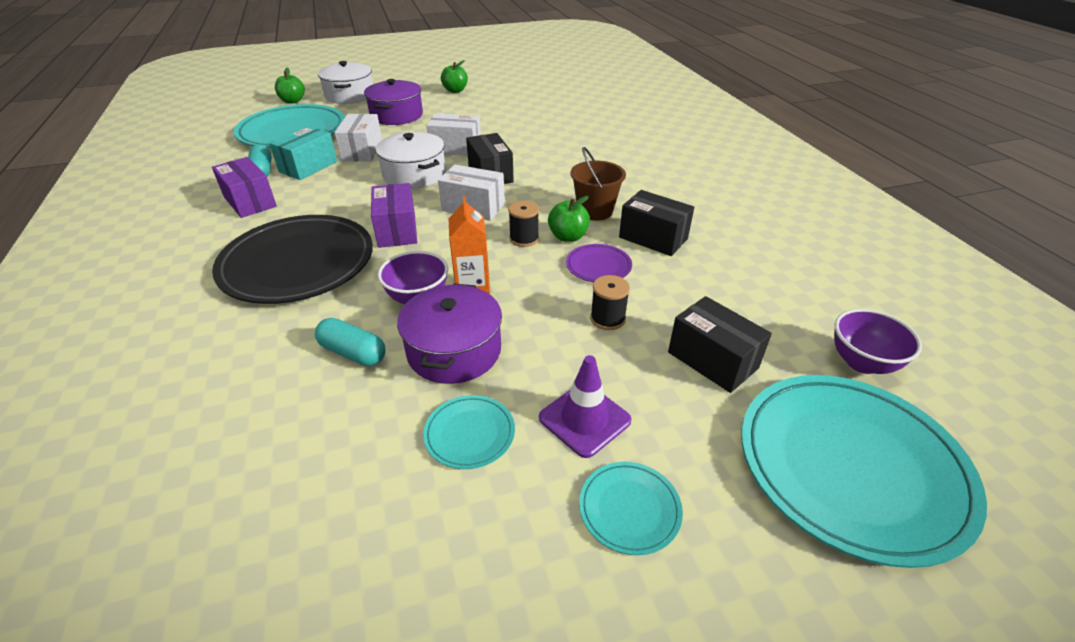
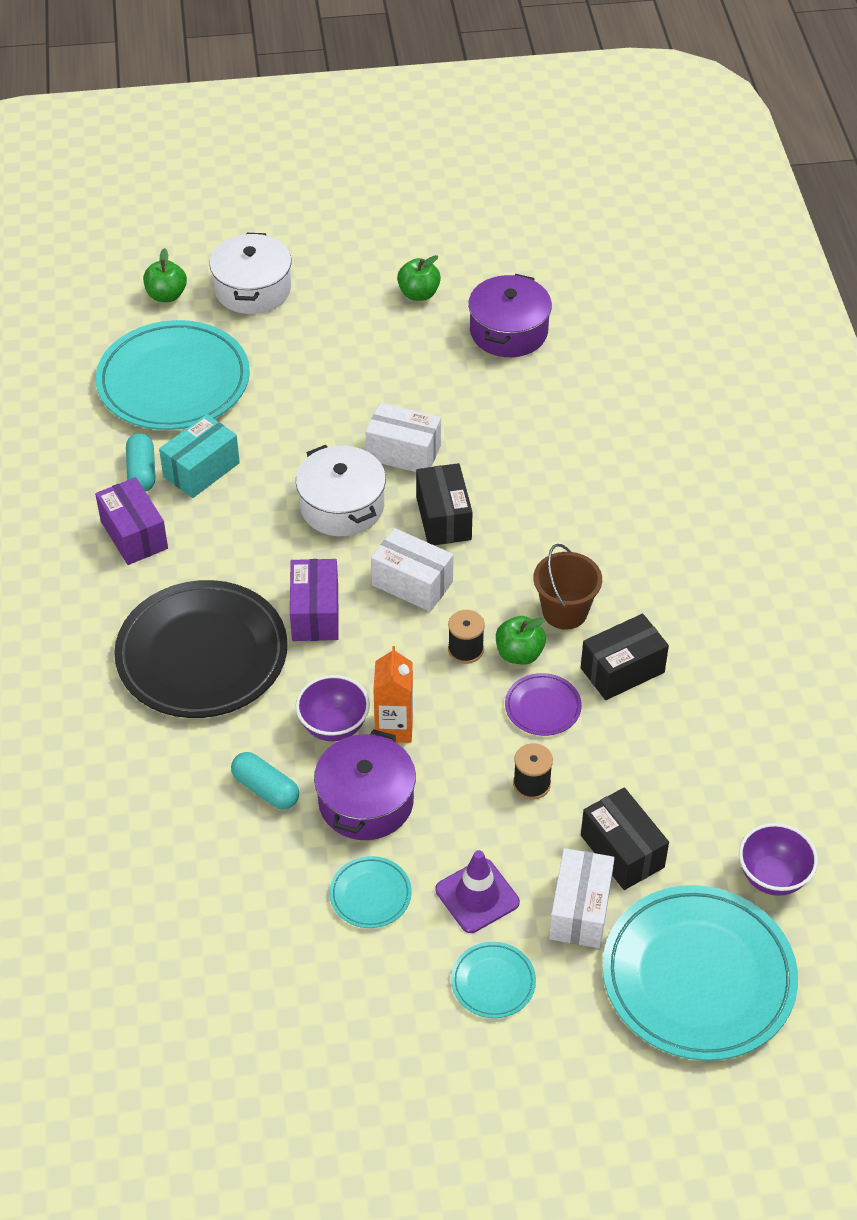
camera: 10 degrees right, 10 degrees up
white box [334,114,382,161] -> white box moved to [549,848,615,948]
purple pot [364,79,423,125] -> purple pot moved to [468,274,552,357]
black box [619,190,694,256] -> black box turned 75 degrees counterclockwise [581,614,669,700]

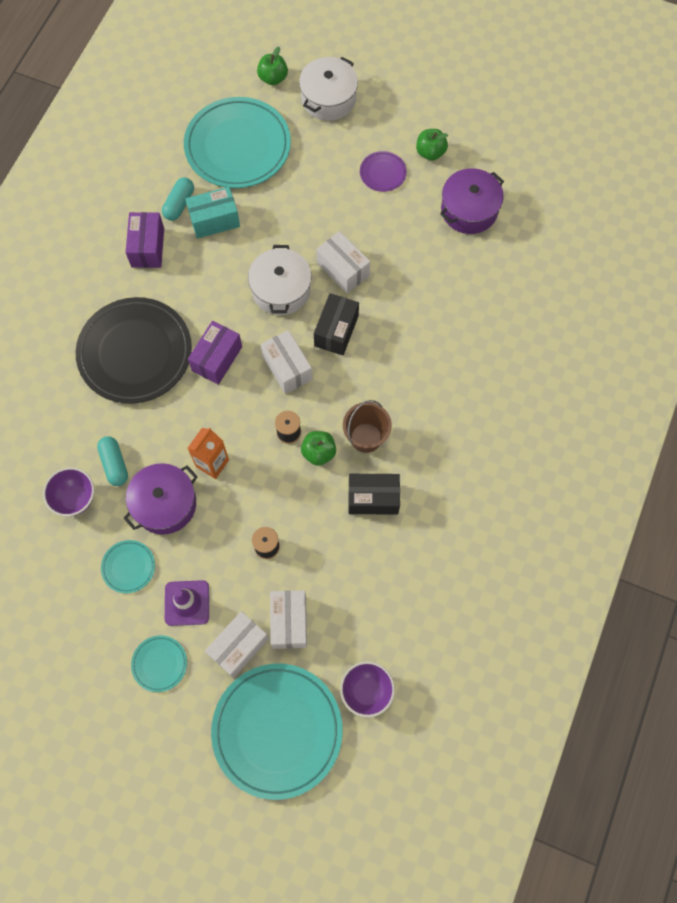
camera: 30 degrees right, 20 degrees up
purple bowl [296,675,370,741] -> purple bowl moved to [43,467,94,516]
purple plate [505,673,582,736] -> purple plate moved to [360,151,407,192]
black box [581,787,669,890] -> white box [270,590,307,649]

